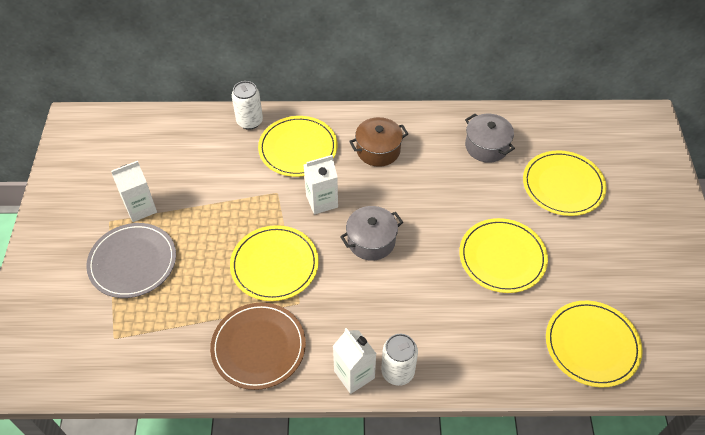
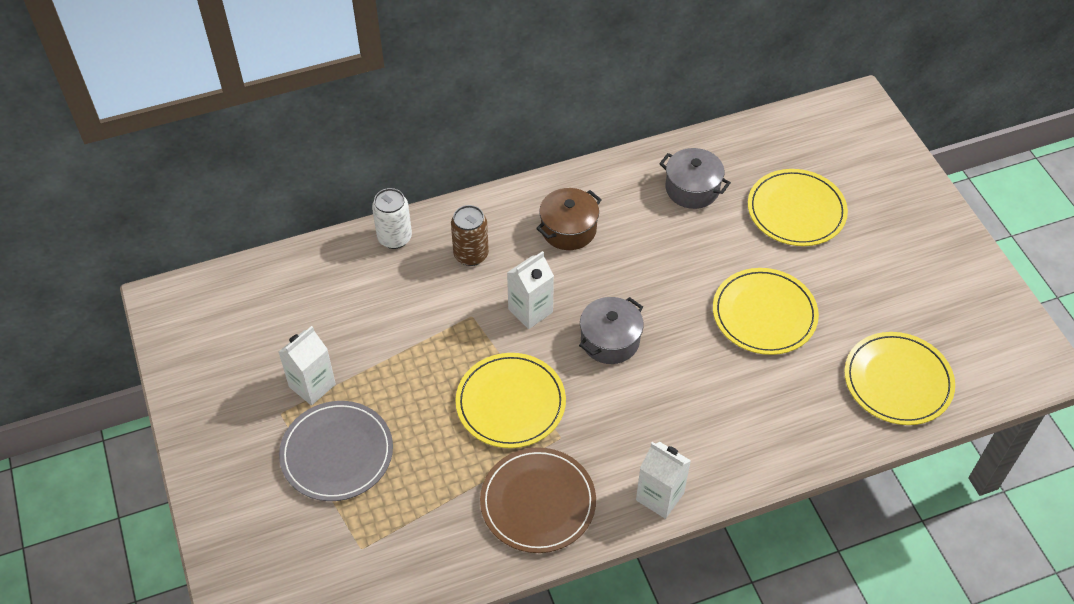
camera: 20 degrees left, 0 degrees up
yellow plate [258,116,337,177] -> brown can [451,205,489,266]
white can [381,334,418,386] -> none

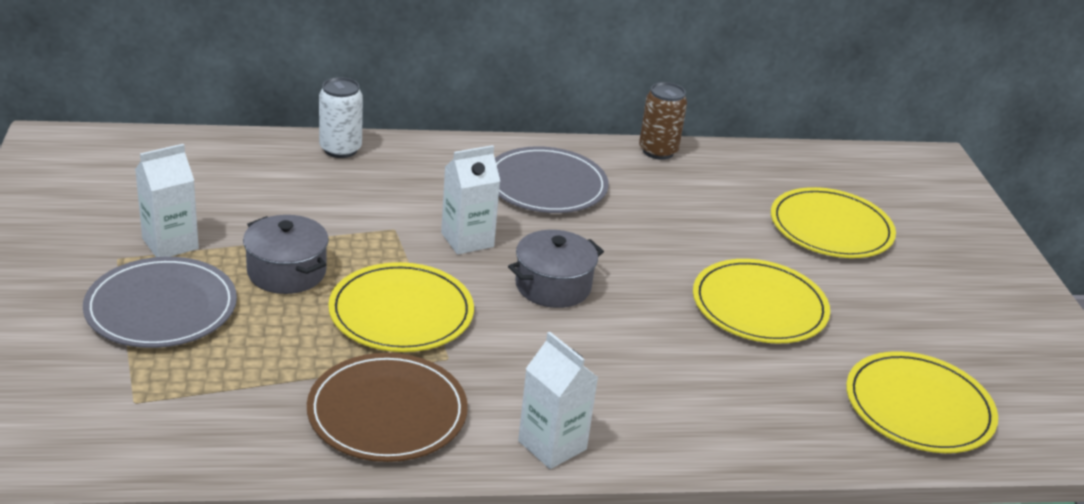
camera: 10 degrees right, 20 degrees down
brown can [451,205,489,266] -> brown can moved to [639,82,687,160]
brown pot [536,188,602,250] -> grey plate [495,146,609,213]
grey pot [659,148,731,209] -> grey pot moved to [243,215,329,294]

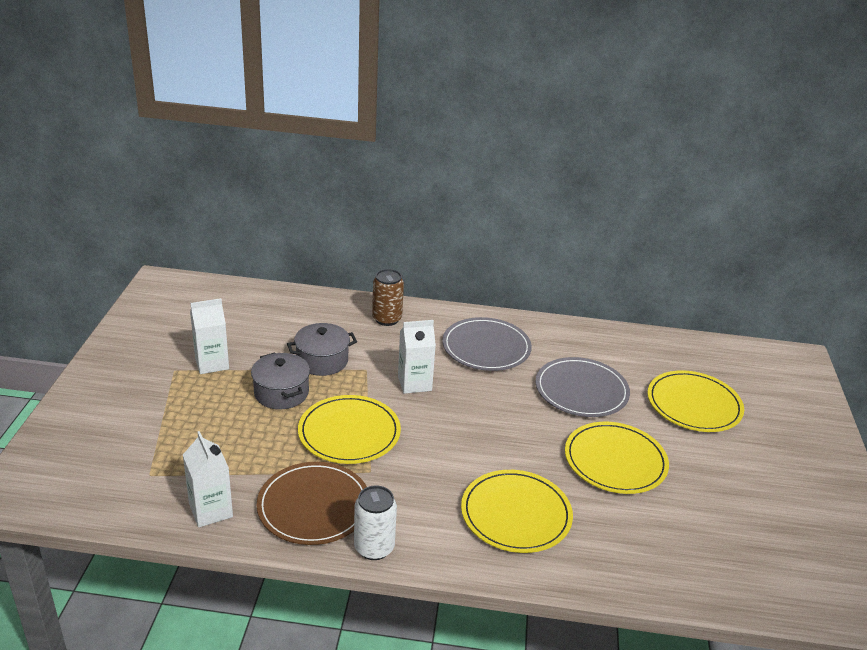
camera: 15 degrees right, 0 degrees up
grey plate [83,257,237,348] -> grey plate moved to [535,357,630,417]
white can [319,77,363,158] -> white can moved to [354,485,397,560]
grey pot [508,230,604,308] -> grey pot moved to [287,323,357,376]
white carton [518,332,599,469] -> white carton moved to [183,431,233,527]
brown can [639,82,687,160] -> brown can moved to [372,269,404,326]
yellow plate [846,351,998,453] -> yellow plate moved to [461,470,573,553]

